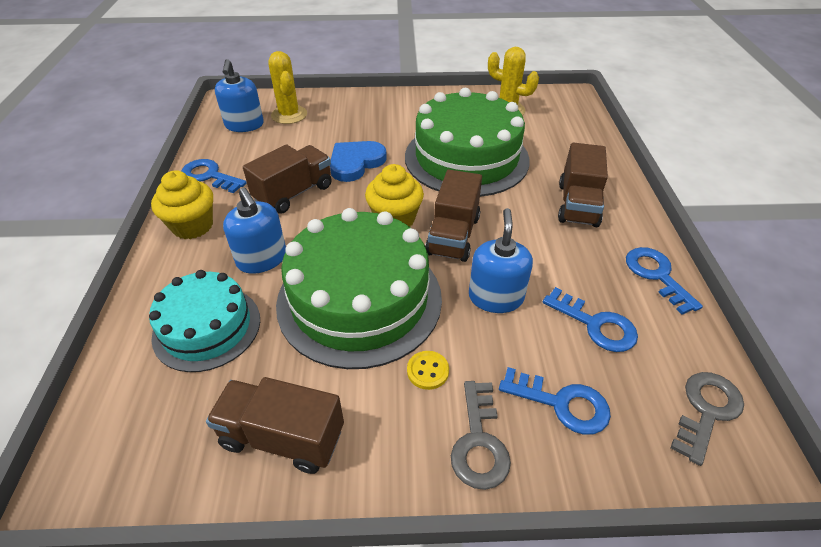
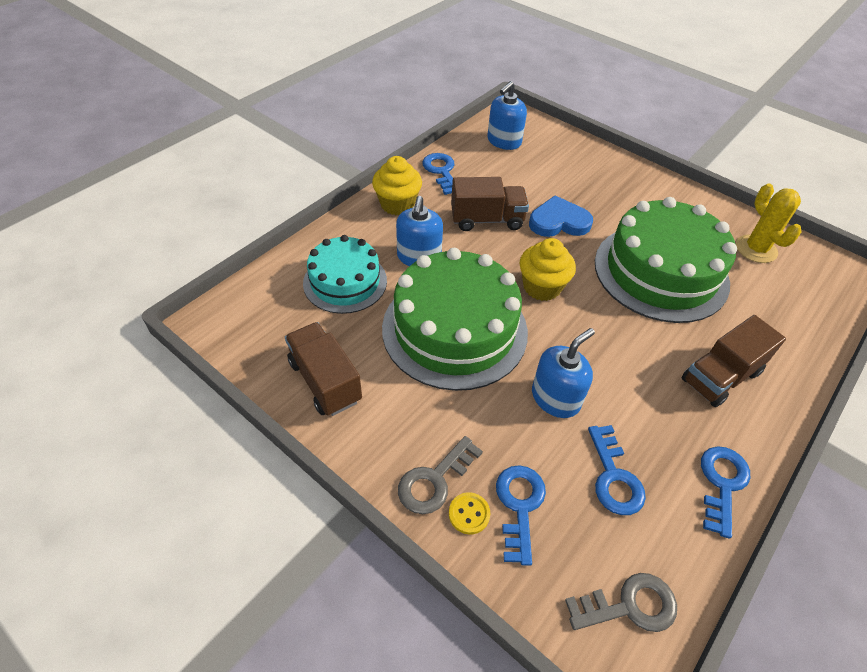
camera: 40 degrees right, 5 degrees up
yellow cactus [268,51,307,124] -> none
yellow button [407,351,449,390] -> yellow button moved to [449,492,490,534]
brown truck [425,170,482,262] -> none
blue key [499,367,611,435] -> blue key turned 150 degrees counterclockwise [496,465,546,566]

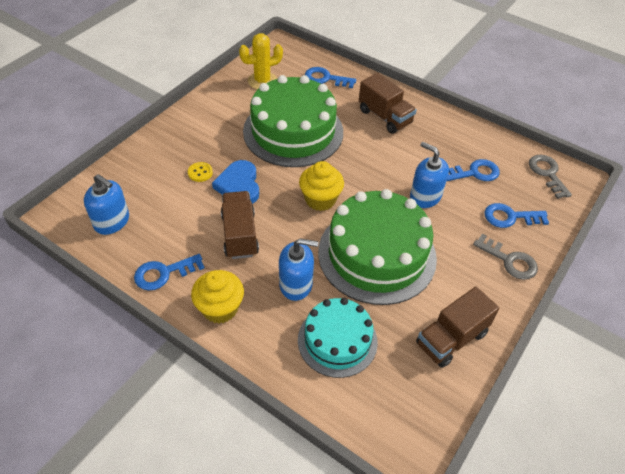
camera: 95 degrees left, 0 degrees up
yellow button [449,492,490,534] -> yellow button moved to [188,162,213,182]
blue key [701,446,750,539] -> blue key moved to [305,67,356,88]

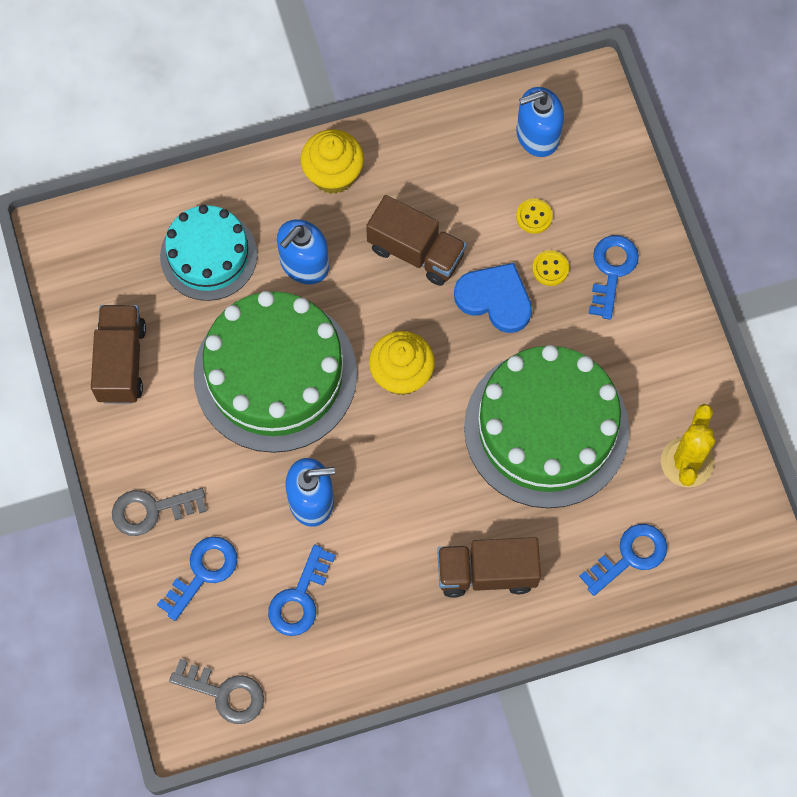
camera: 130 degrees right, 20 degrees up
blue key [134,254,205,291] -> blue key moved to [589,235,639,320]
none -> yellow button [516,198,553,234]

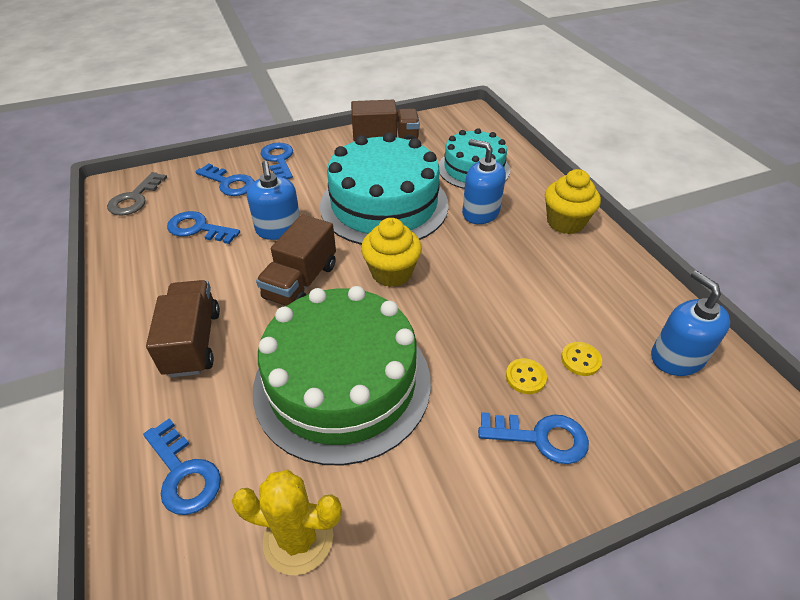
camera: 85 degrees right, 25 degrees down
grey key [112,488,207,536] -> blue key [260,143,293,179]
green cake [193,291,357,453] -> turquoise cake [320,132,449,245]
brown truck [366,195,467,286] -> brown truck moved to [256,215,336,306]
blue heart [454,263,532,333] -> none

